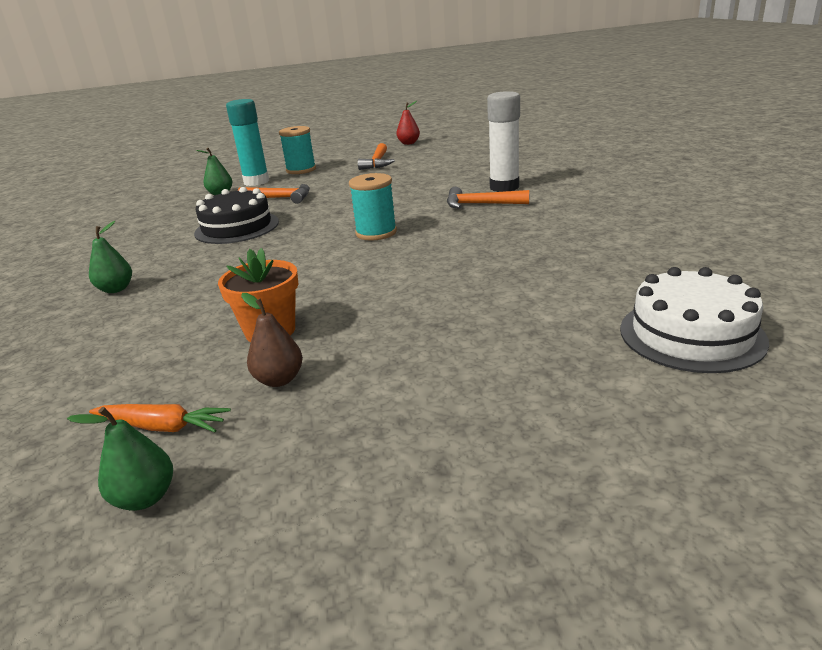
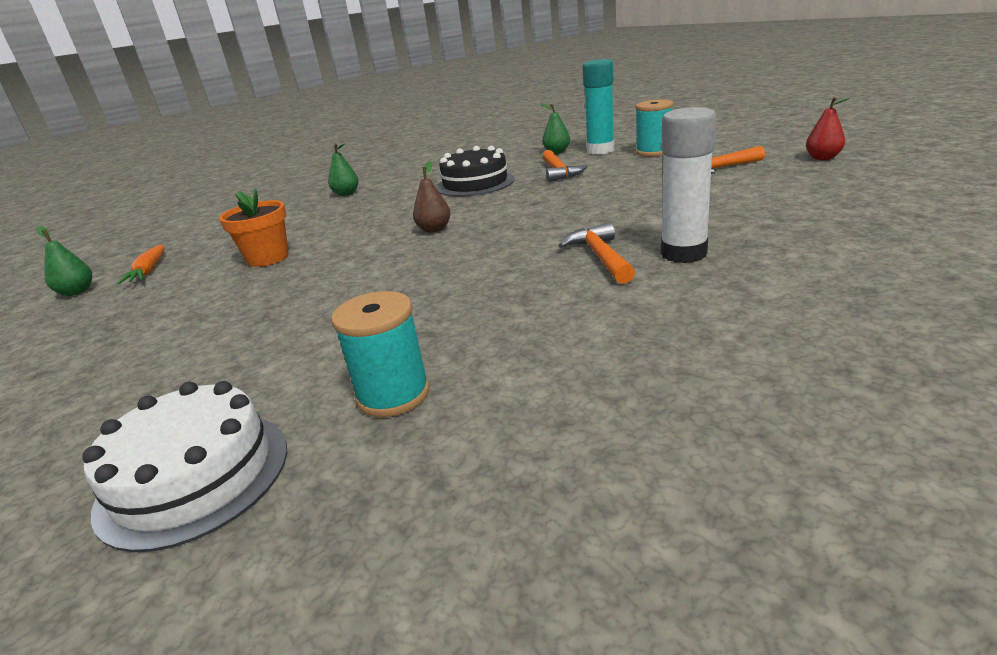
camera: 70 degrees right, 0 degrees up
brown pear [241,293,303,387] -> brown pear moved to [413,162,451,233]
turquoise spool [349,173,397,241] -> turquoise spool moved to [331,291,430,417]

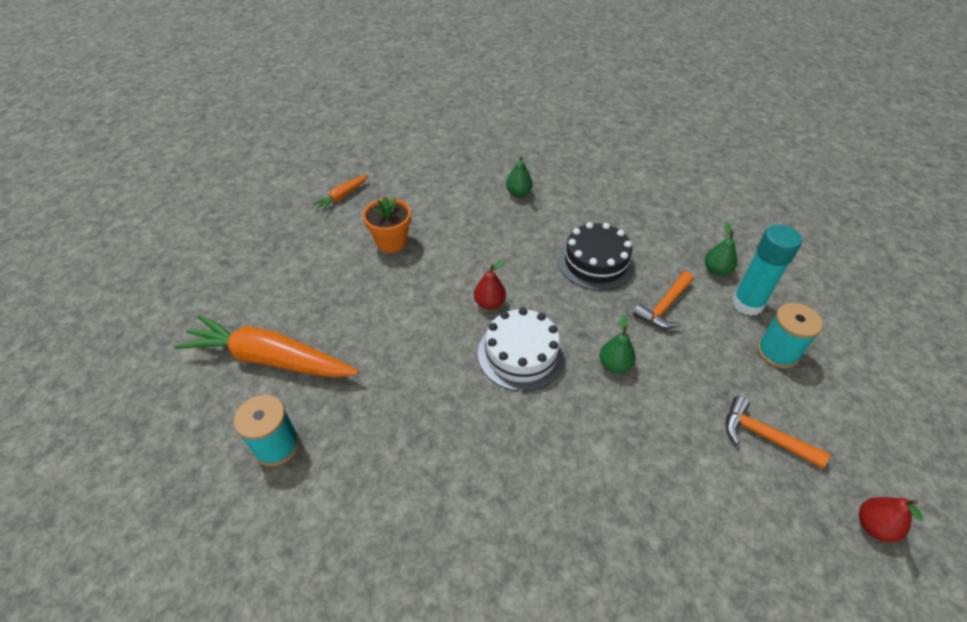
camera: 45 degrees right, 20 degrees up
green pear [36,226,93,296] -> green pear moved to [600,314,636,373]
white cake [82,381,287,552] -> white cake moved to [478,308,565,392]
brown pear [413,162,451,233] -> red pear [474,260,506,310]
orange hammer [559,222,635,284] -> none
white glue stick [660,107,717,263] -> none
none -> orange carrot [174,315,359,378]

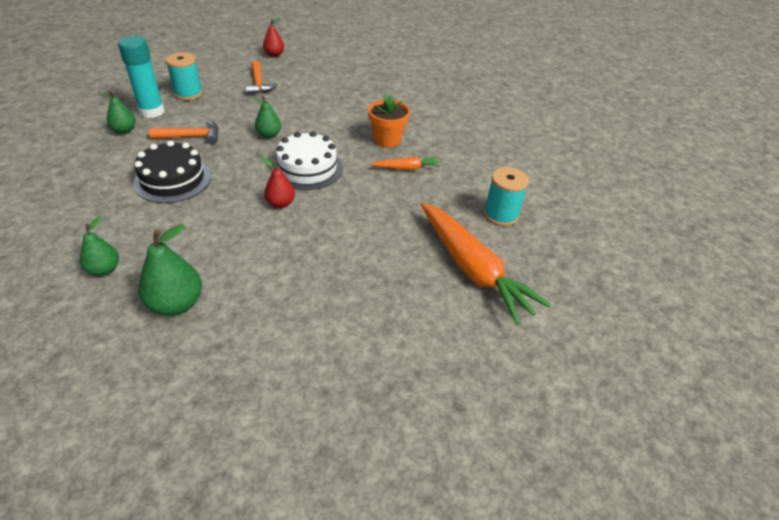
camera: 140 degrees left, 5 degrees down
orange carrot [312,175,369,211] -> orange carrot moved to [371,157,441,170]
orange flower pot [363,196,411,253] -> orange flower pot moved to [368,94,410,148]
none -> green pear [138,224,202,316]

